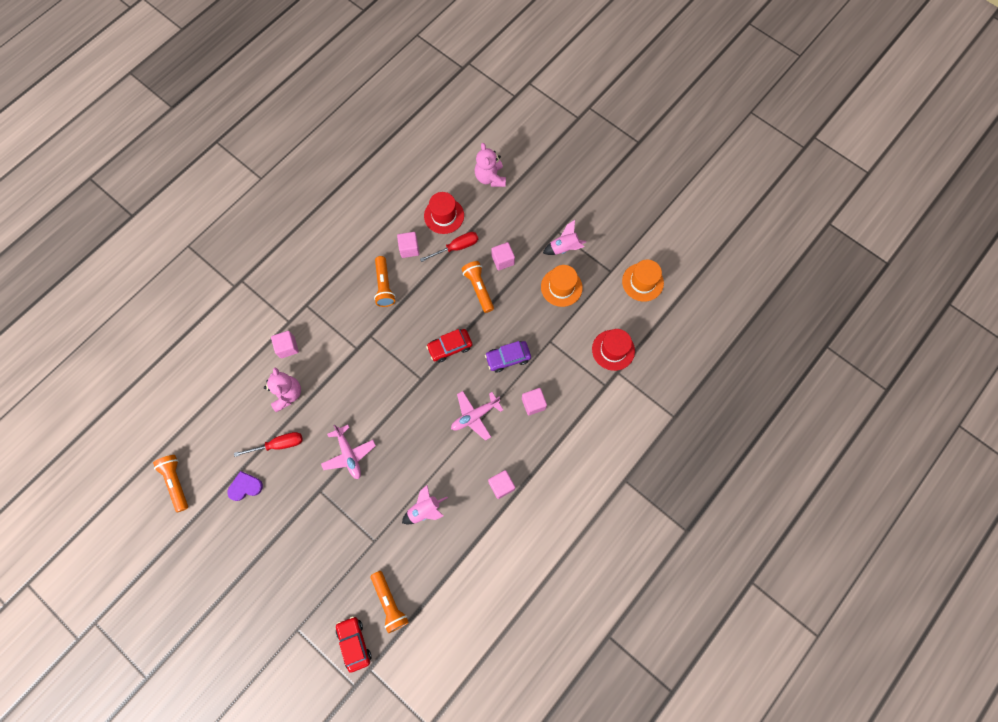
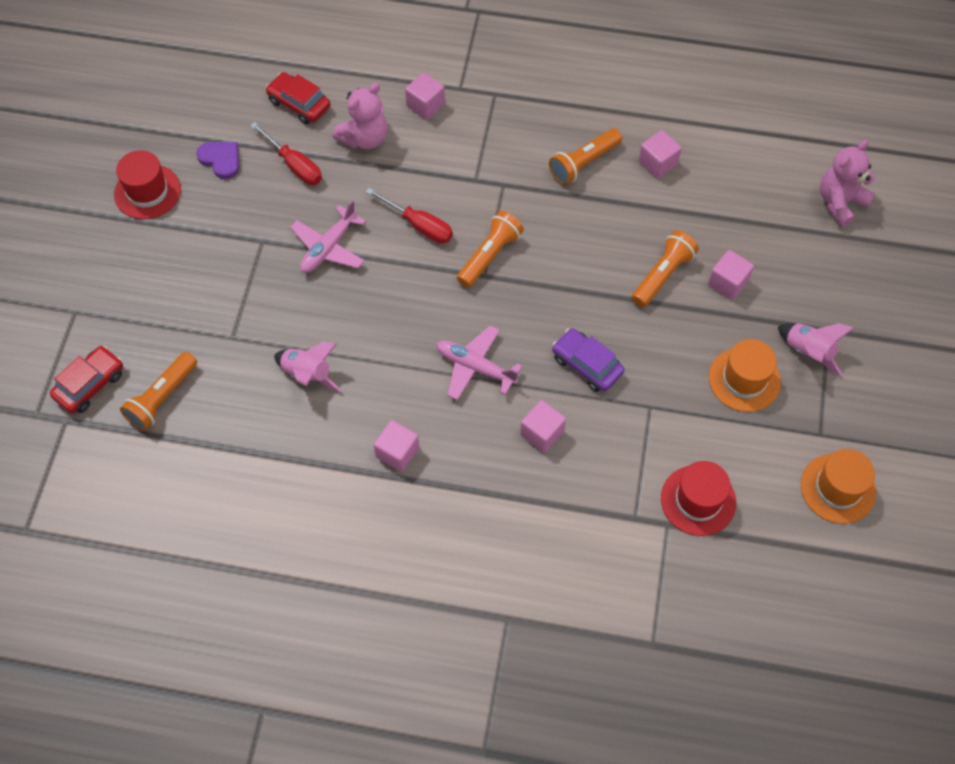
camera: 60 degrees right, 10 degrees down
orange flashlight [153,455,188,512] -> orange flashlight moved to [457,211,524,288]
red screwdriver [420,232,478,262] -> red screwdriver moved to [365,188,453,243]
red hat [424,192,464,234] -> red hat moved to [114,150,181,219]
red car [426,329,472,363] -> red car moved to [265,72,331,125]

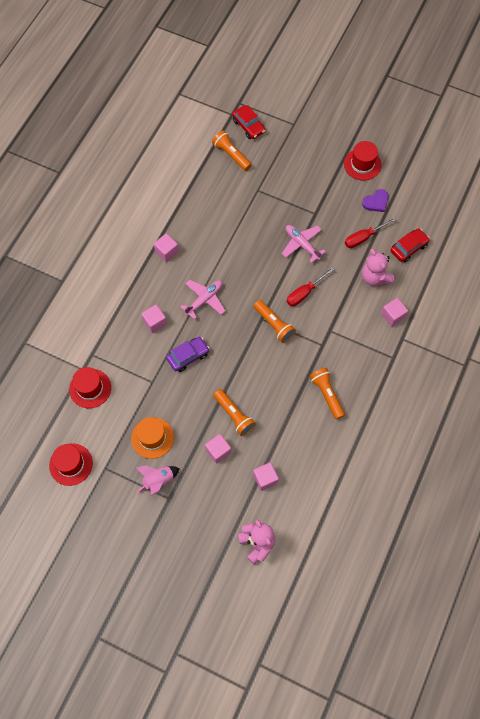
camera: 105 degrees right, 5 degrees up
pink rocket [274,342,341,392] -> none
pink cube [638,130,682,179] -> pink cube moved to [253,462,279,491]
orange hat [801,449,876,524] -> red hat [49,443,93,486]

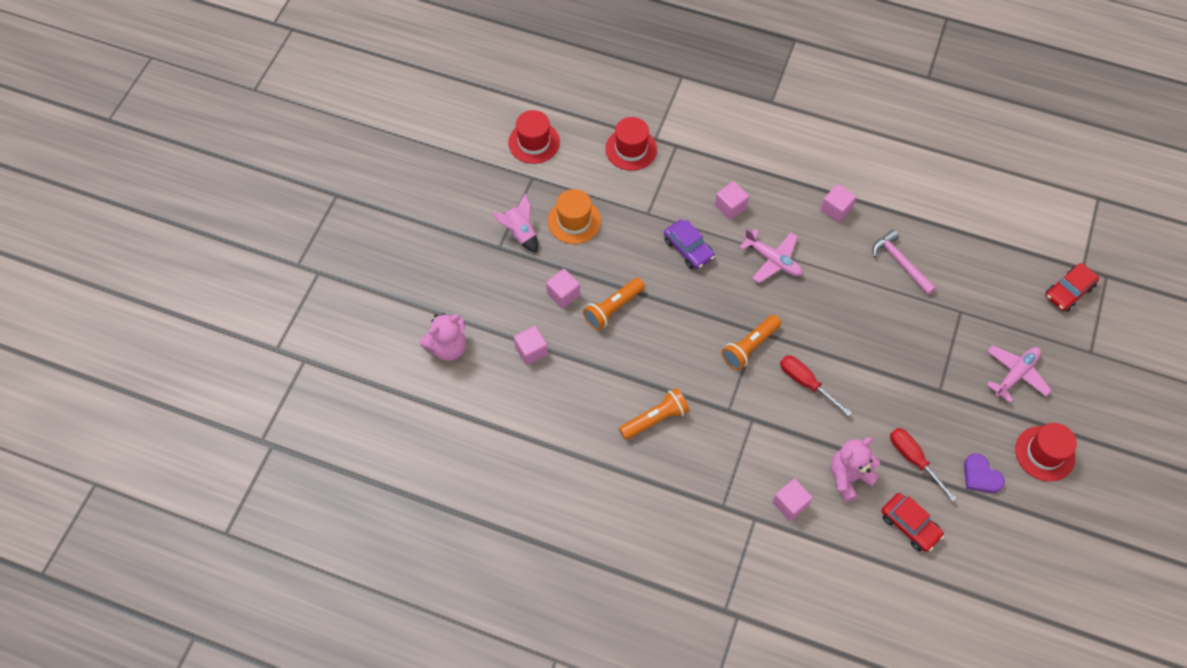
camera: 85 degrees right, 5 degrees down
orange flashlight [212,130,251,171] -> none
pink plane [282,225,326,263] -> pink plane moved to [986,345,1052,403]
none -> pink hammer [872,230,936,295]

